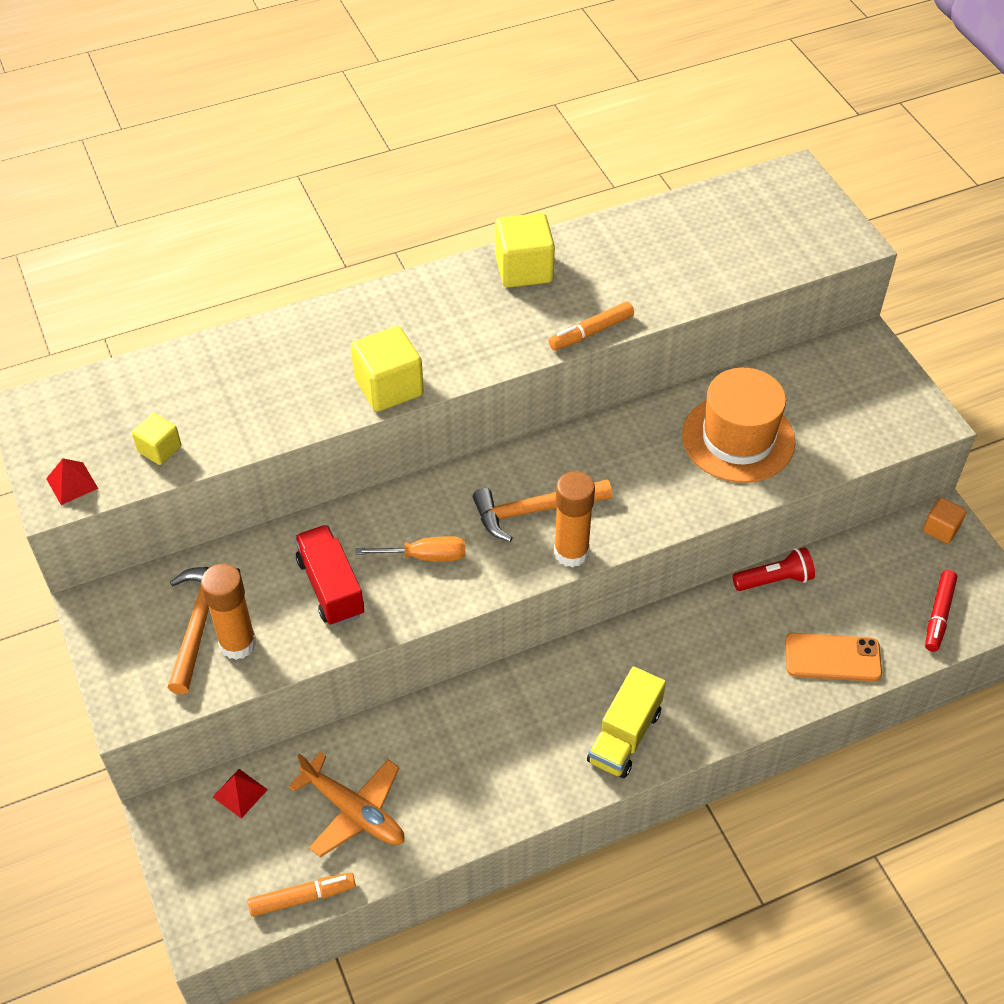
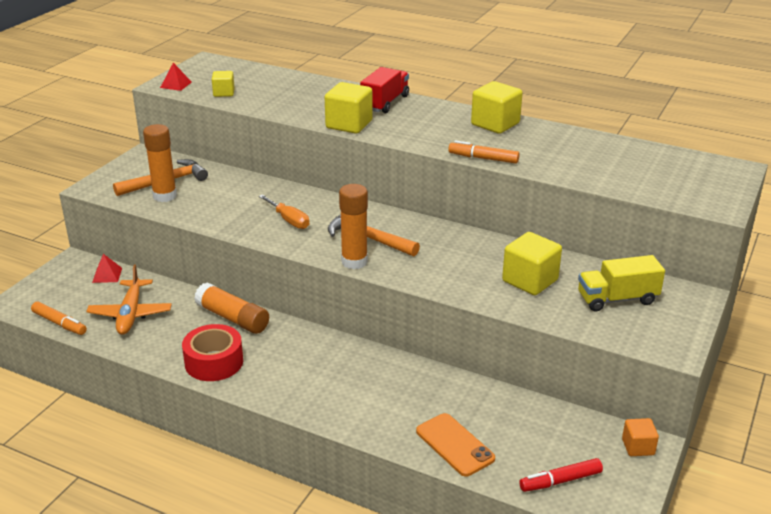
camera: 50 degrees right, 20 degrees down
red truck [295,525,364,626] -> red truck moved to [360,67,409,113]
yellow truck [587,666,666,778] -> yellow truck moved to [578,255,665,311]
orange hat [682,368,795,483] -> yellow cube [502,232,562,295]
red flashlight [732,547,815,591] -> none
none -> red tape [182,324,243,381]
none -> orange glue stick [194,282,269,334]

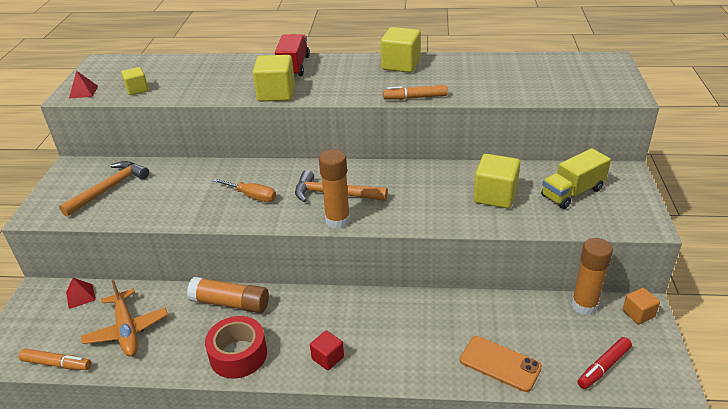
camera: 20 degrees left, 5 degrees up
orange glue stick [143,124,177,202] -> orange glue stick moved to [572,238,613,315]
none -> red cube [310,330,344,370]

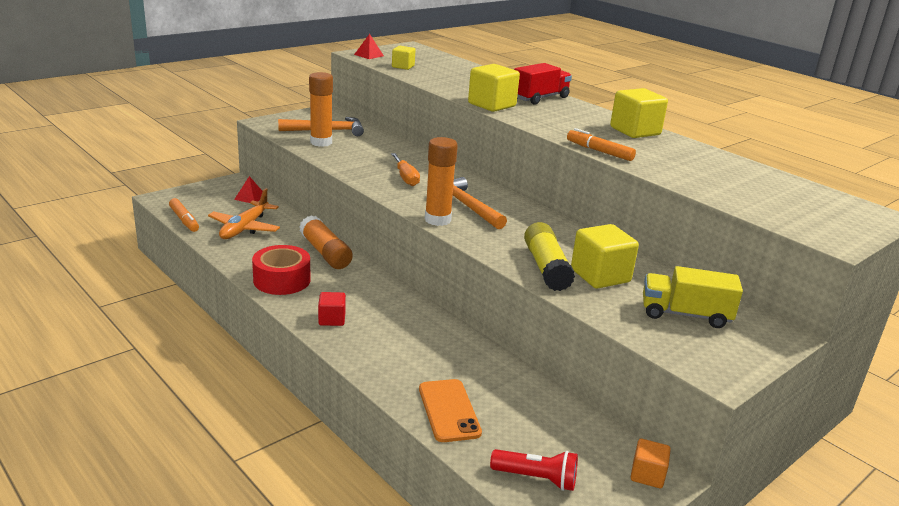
camera: 40 degrees right, 10 degrees down
orange glue stick [572,238,613,315] -> orange glue stick moved to [309,72,333,147]
red marker [578,337,632,389] -> red flashlight [490,449,578,491]
none -> yellow glue stick [524,222,575,291]

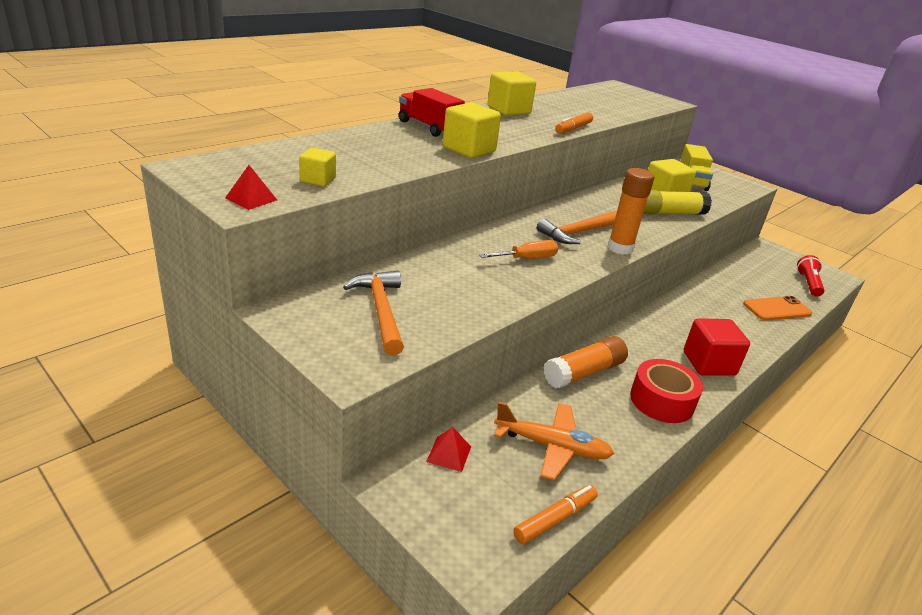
camera: 95 degrees left, 5 degrees up
orange glue stick [309,72,333,147] -> none
red cube [318,292,346,326] -> red cube [684,318,750,376], size x1.73
orange cube [631,439,671,488] -> none

